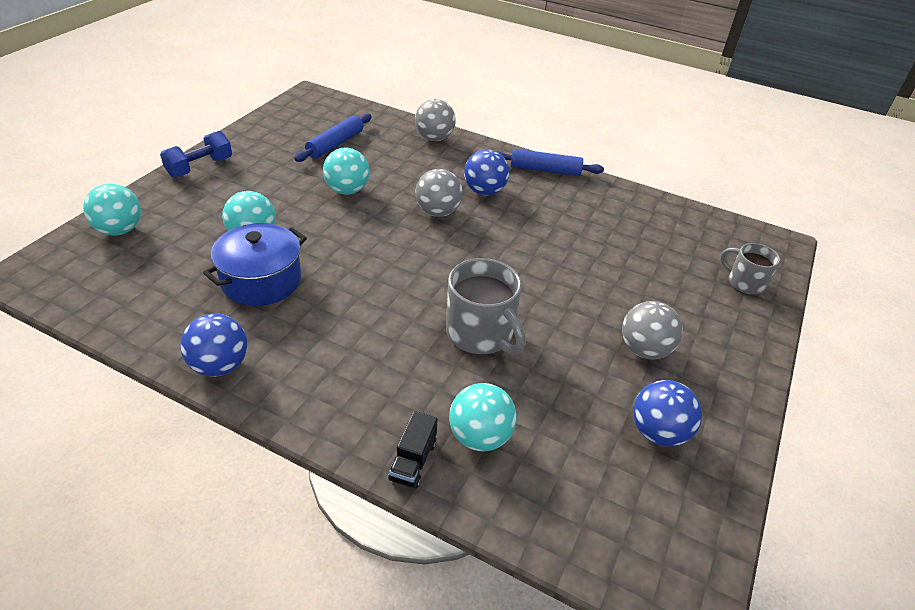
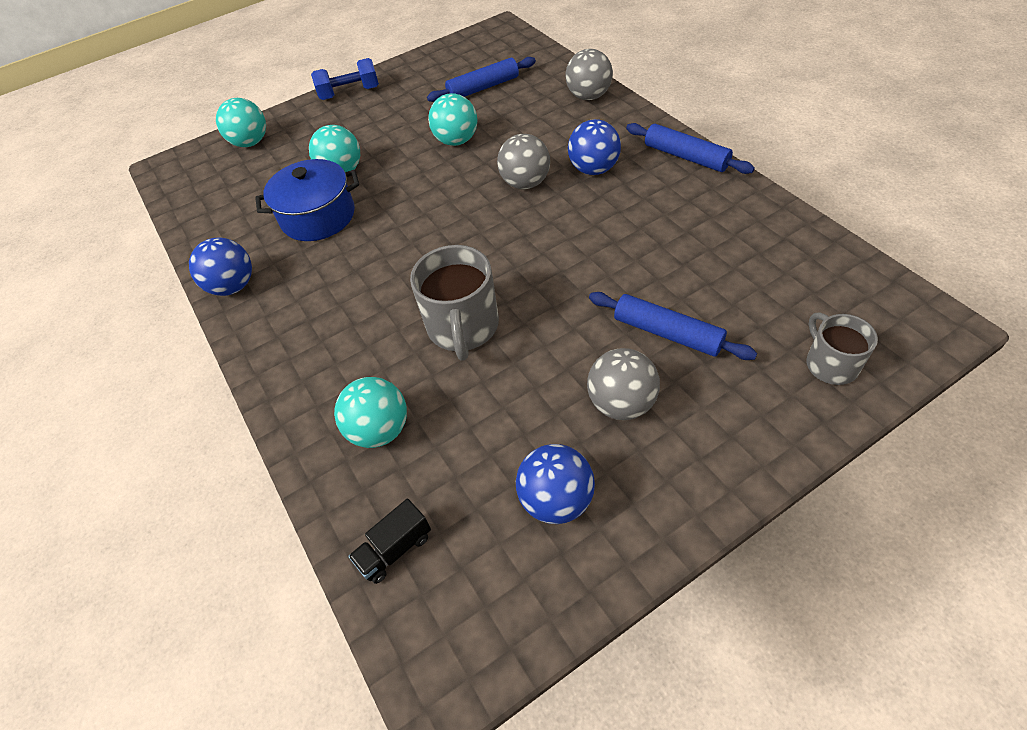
camera: 40 degrees right, 10 degrees up
black truck [388,411,438,489] -> black truck moved to [348,499,431,584]
none -> blue rolling pin [589,292,757,360]

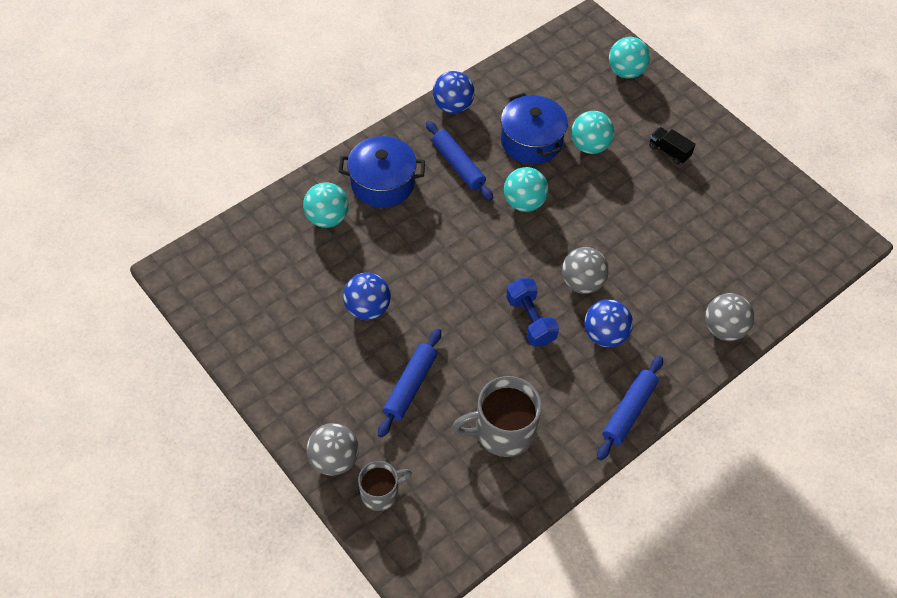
camera: 75 degrees right, 5 degrees up
blue dumbbell [311,58,379,100] -> blue dumbbell moved to [506,278,559,347]
black truck [348,499,431,584] -> black truck moved to [649,127,696,165]
grey mug [410,245,499,361] -> grey mug moved to [452,376,542,457]
blue rolling pin [427,57,536,102] -> blue rolling pin moved to [426,121,493,201]
turquoise ball [428,93,478,146] -> turquoise ball moved to [504,167,548,212]
blue ball [516,444,595,524] -> blue ball moved to [343,272,391,320]
grey ball [587,348,660,420] -> grey ball moved to [306,423,359,476]
none -> blue pot [339,136,425,208]

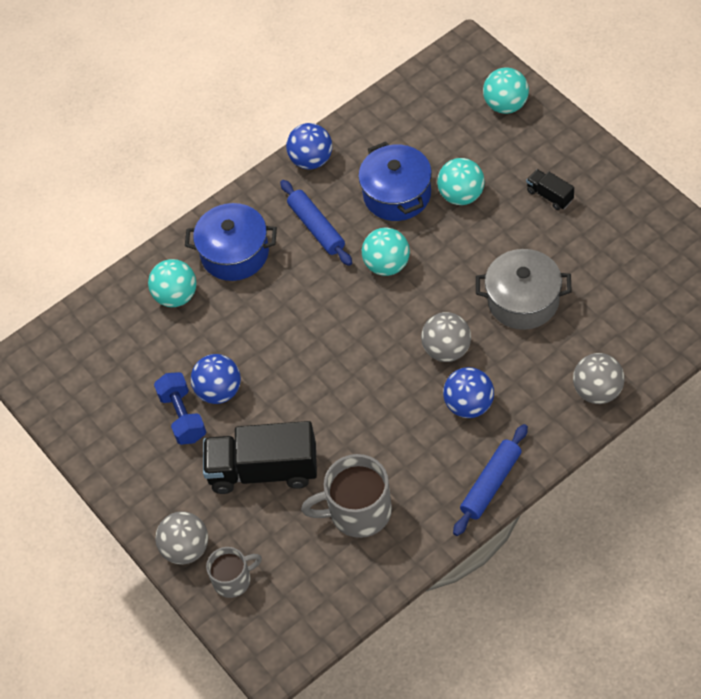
camera: 10 degrees right, 0 degrees up
blue rolling pin [378,328,441,438] -> black truck [203,421,317,494]
blue dumbbell [506,278,559,347] -> blue dumbbell moved to [154,372,206,445]
none -> grey pot [476,249,572,330]

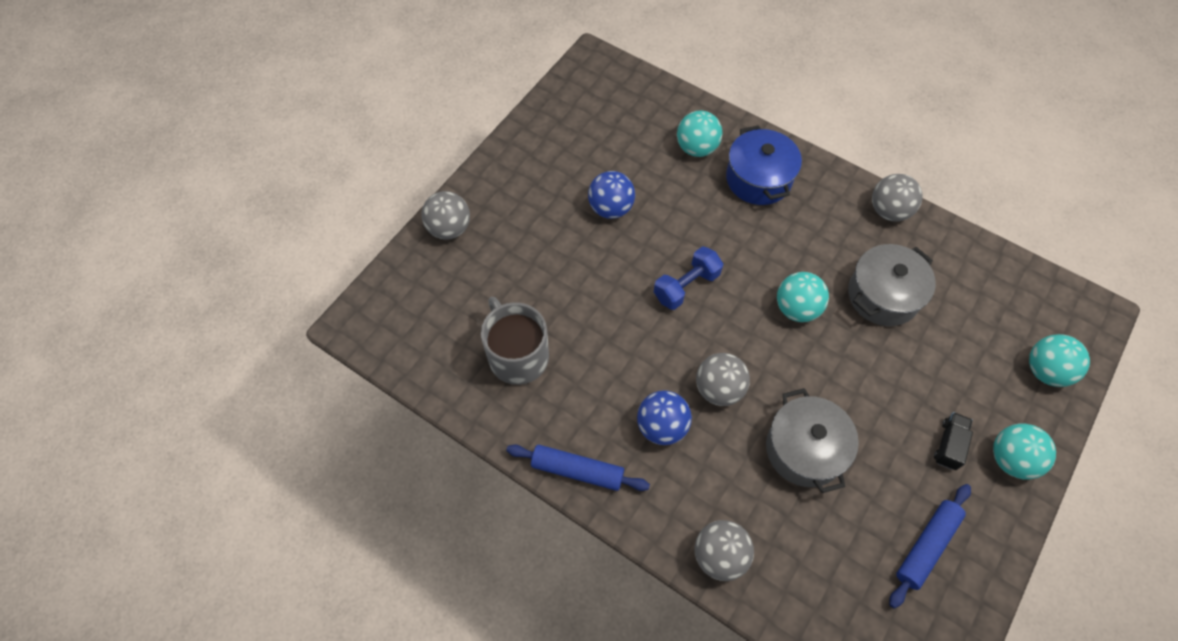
camera: 65 degrees right, 5 degrees up
blue dumbbell [154,372,206,445] -> blue dumbbell moved to [654,247,723,310]
black truck [203,421,317,494] -> none
grey mug [206,547,262,598] -> none
blue rolling pin [280,180,352,266] -> blue rolling pin moved to [889,484,971,609]
blue ball [286,123,332,169] -> grey ball [872,174,922,222]
blue pot [358,142,432,221] -> grey pot [848,244,936,326]
turquoise ball [437,158,485,205] -> turquoise ball moved to [993,423,1056,480]

